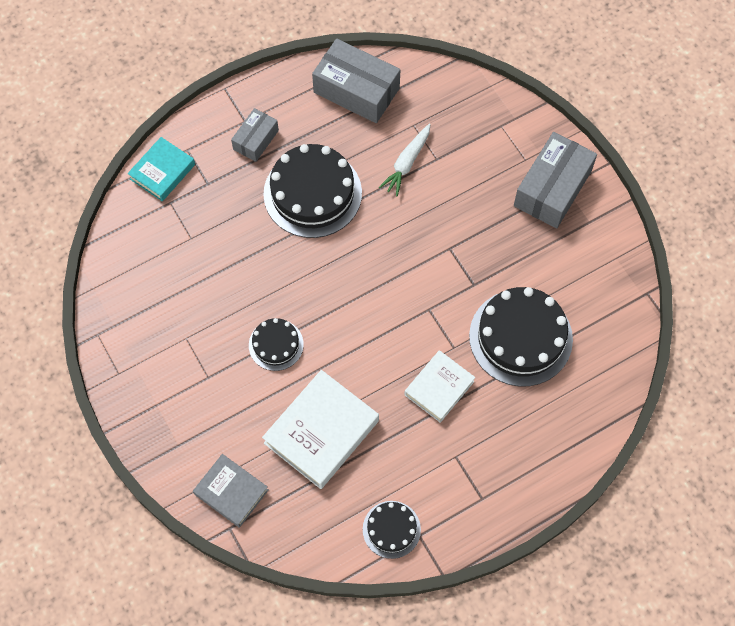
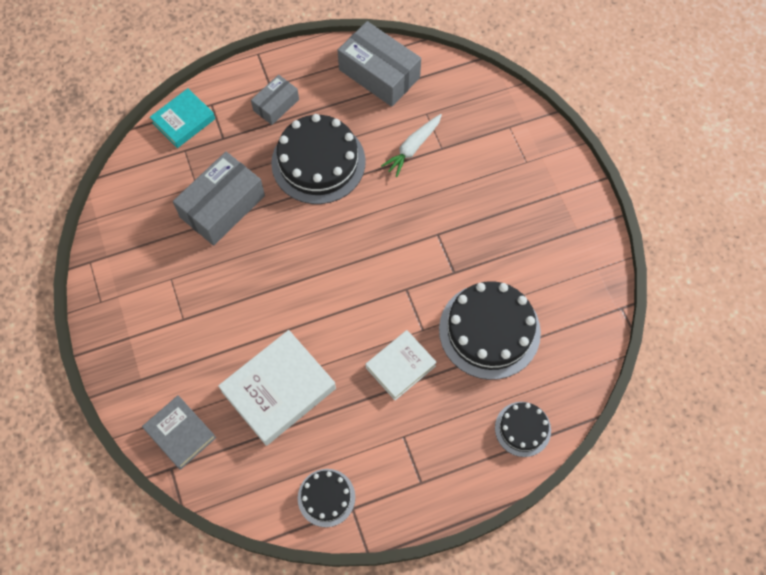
camera: 10 degrees right, 0 degrees up
black cake [249,318,304,371] -> black cake moved to [495,402,551,457]
grey box [514,132,597,228] -> grey box moved to [173,152,265,246]

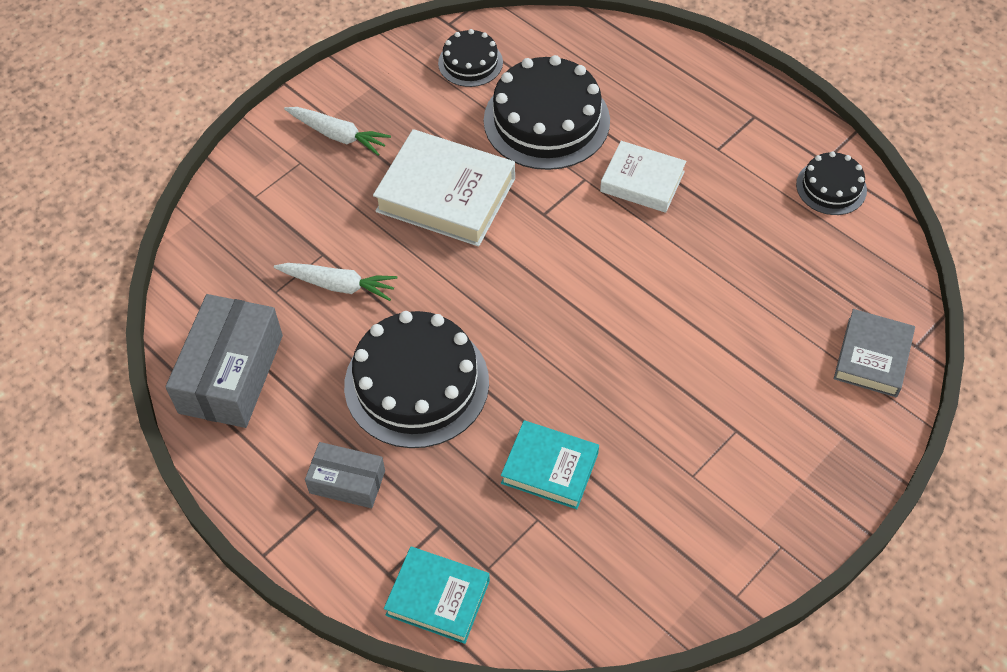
camera: 115 degrees left, 10 degrees down
grey box [173,152,265,246] -> turquoise book [501,420,599,509]
white book [218,330,336,446] -> white book moved to [373,129,515,246]
black cake [495,402,551,457] -> black cake moved to [438,29,503,87]
none -> white carrot [284,107,391,155]

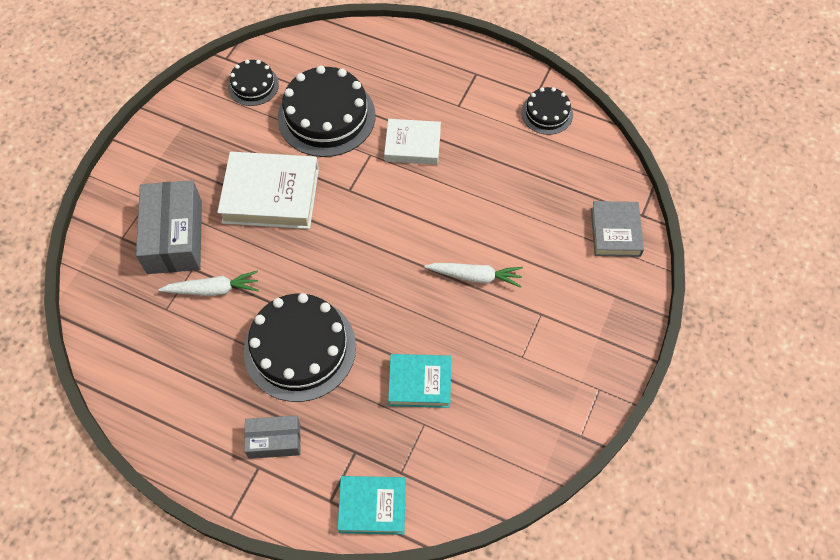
camera: 20 degrees left, 5 degrees up
grey box [165,294,283,428] -> grey box moved to [136,180,202,274]
white carrot [284,107,391,155] -> white carrot moved to [424,263,523,288]

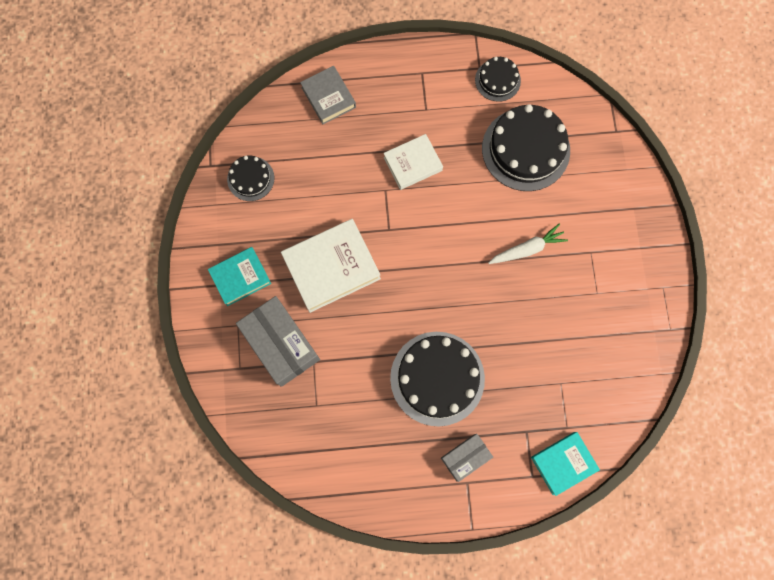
camera: 30 degrees left, 15 degrees up
white carrot [159,270,259,296] -> none
black cake [278,66,375,157] -> black cake moved to [482,104,570,191]
turquoise book [388,354,451,408] -> turquoise book moved to [208,247,271,306]
grey book [591,201,644,257] -> grey book moved to [300,66,356,124]

